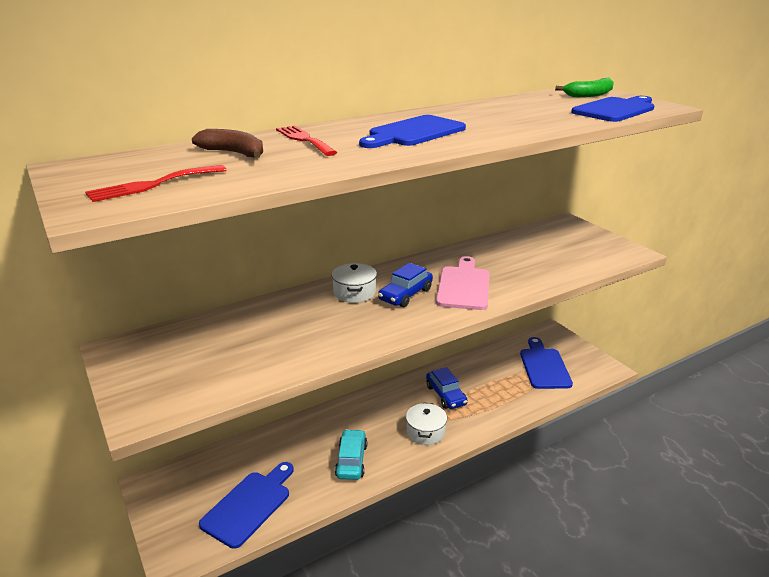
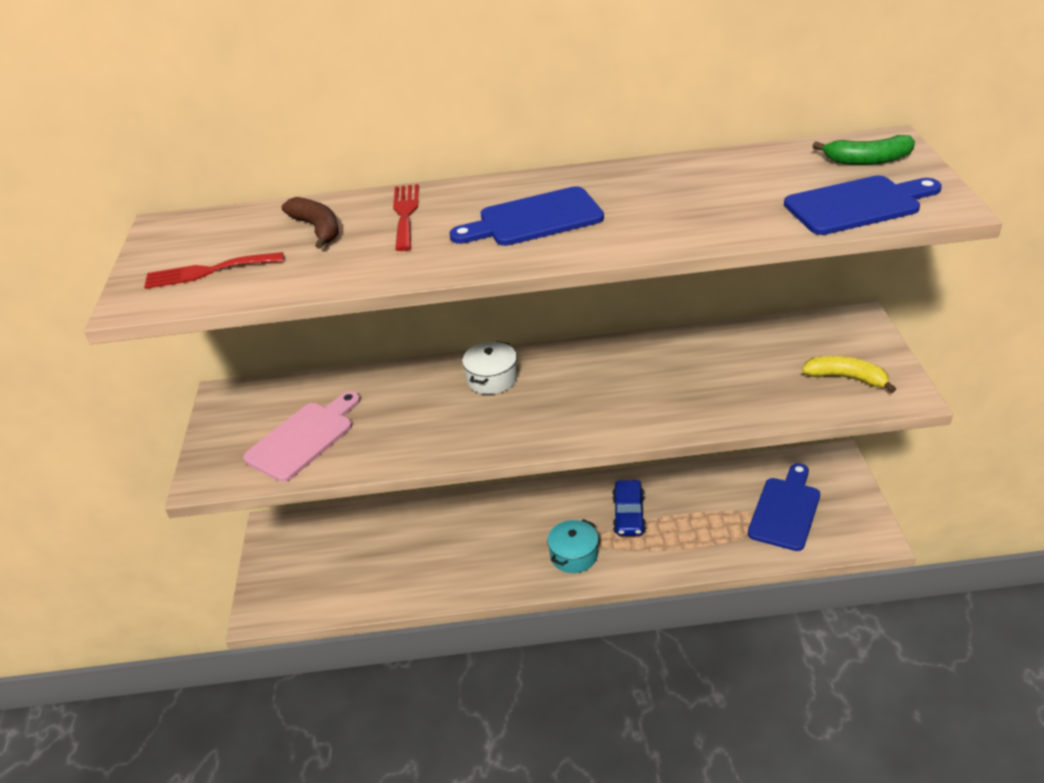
camera: 30 degrees right, 10 degrees up
blue cutting board [199,462,294,549] -> none
turquoise car [335,429,367,480] -> none
blue car [378,263,433,307] -> none
white pot [406,403,447,445] -> turquoise pot [547,519,599,573]
pink cutting board [436,256,489,310] -> pink cutting board moved to [243,391,360,482]
none -> yellow banana [802,356,896,393]

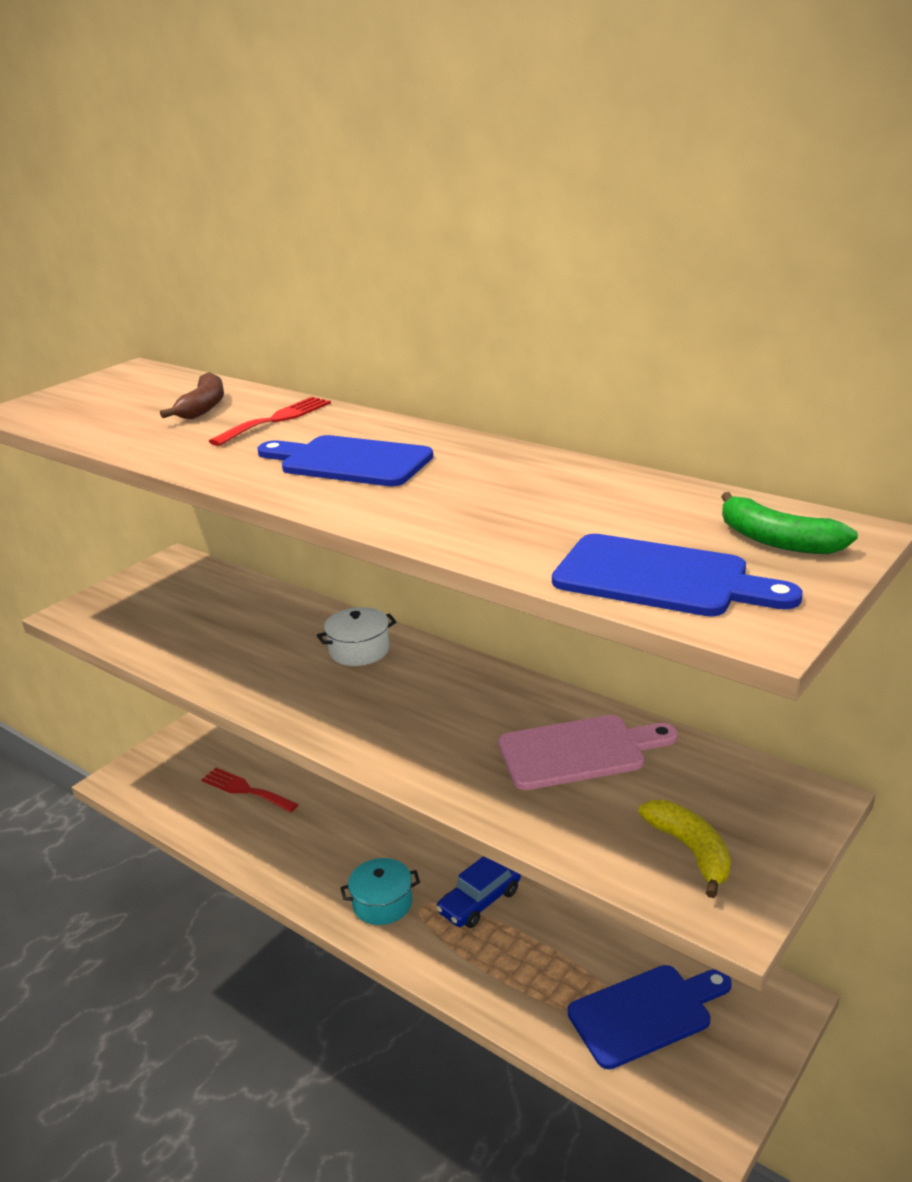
camera: 40 degrees right, 10 degrees down
red fork [144,252,284,289] -> red fork moved to [201,768,298,813]
pink cutting board [243,391,360,482] -> pink cutting board moved to [498,715,678,790]

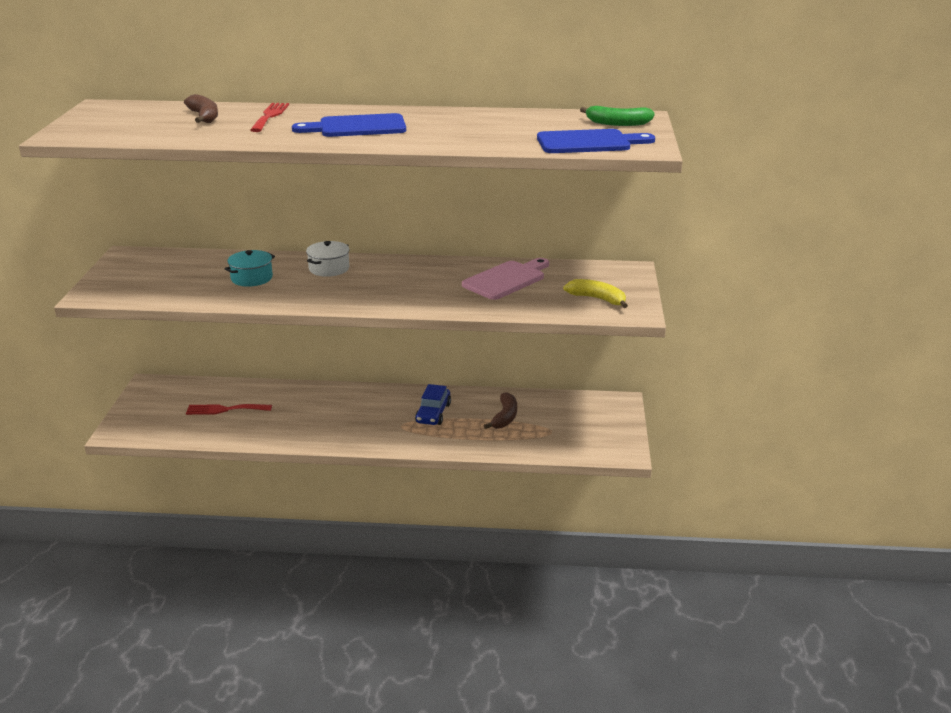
camera: 35 degrees left, 0 degrees up
turquoise pot [340,858,420,925] -> turquoise pot moved to [225,250,275,287]
blue cutting board [568,965,732,1070] -> none
none -> brown banana [484,392,517,429]

